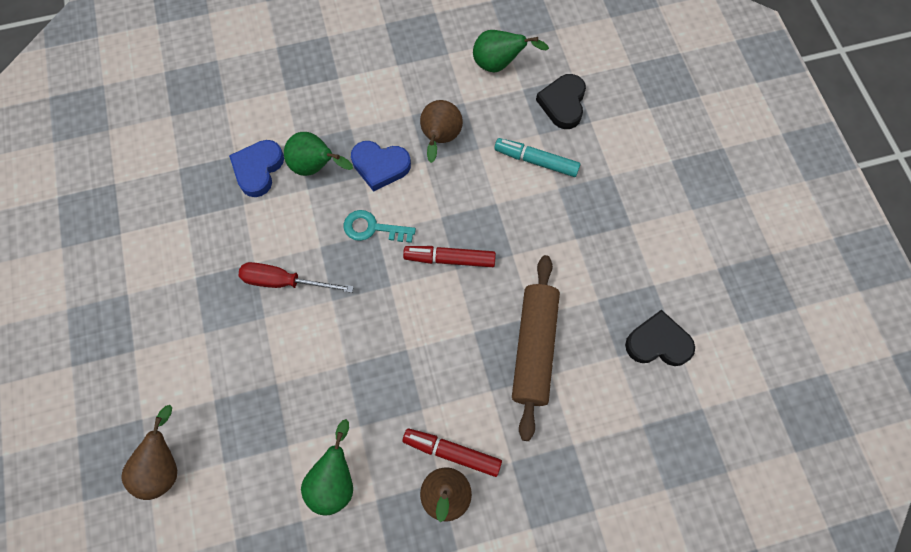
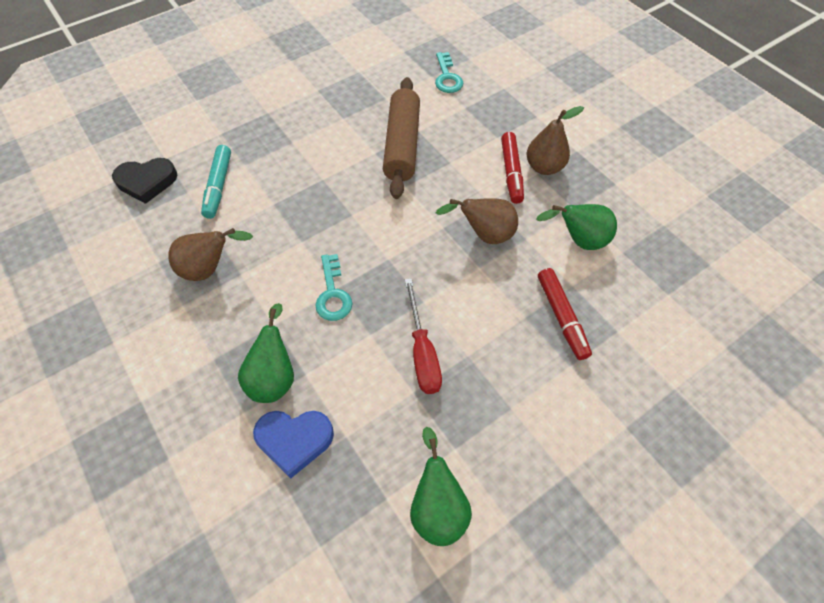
camera: 110 degrees left, 10 degrees down
brown pear [121,405,177,500] -> brown pear moved to [436,199,518,244]
blue heart [351,141,411,192] -> none
red marker [403,246,496,267] -> red marker moved to [538,268,592,360]
green pear [473,30,549,72] -> green pear moved to [410,427,472,546]
brown rolling pin [512,255,560,441] -> brown rolling pin turned 75 degrees counterclockwise [383,77,420,199]
black heart [625,310,695,366] -> none
none -> turquoise key [435,52,463,93]

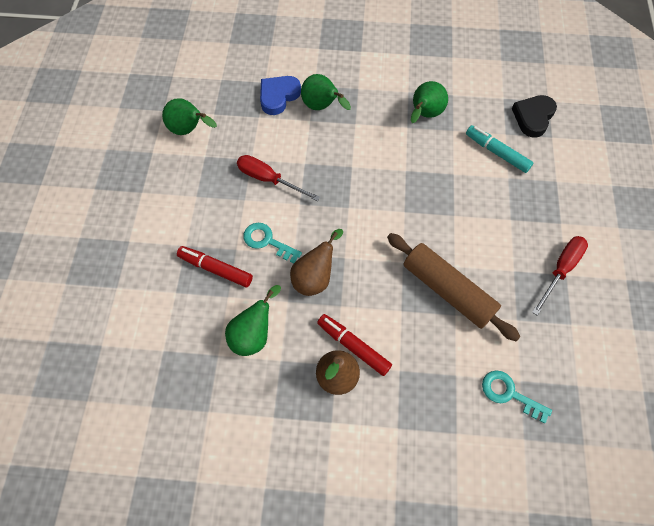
camera: 130 degrees right, 5 degrees up
brown pear [168,228,253,281] -> green pear [411,81,448,123]
turquoise key [315,254,352,321] -> turquoise key moved to [243,223,302,263]
none -> red screwdriver [532,236,588,316]

